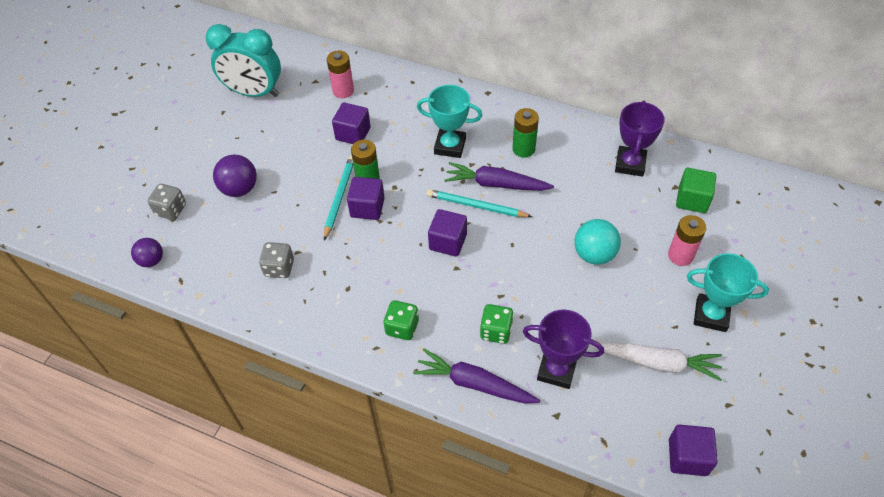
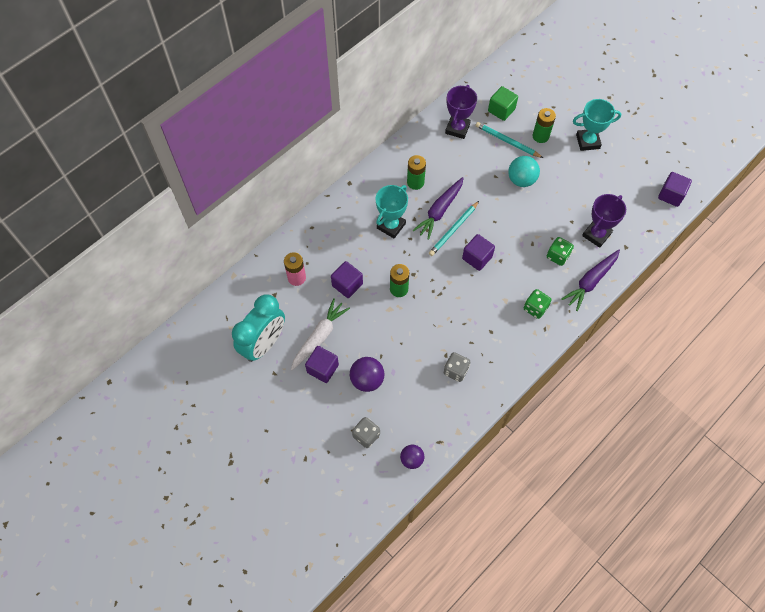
camera: 70 degrees left, 10 degrees up
turquoise pencil [324,155,353,240] -> turquoise pencil moved to [476,122,543,158]
purple cube [347,177,385,220] -> purple cube moved to [305,346,339,383]
white carrot [592,342,722,381] -> white carrot moved to [291,298,350,370]
purple trophy [615,101,665,177] -> purple trophy turned 75 degrees clockwise [445,85,477,139]
pink battery [668,215,706,266] -> green battery [533,108,556,143]
turquoise trophy [687,253,769,332] -> turquoise trophy turned 45 degrees clockwise [573,99,621,151]

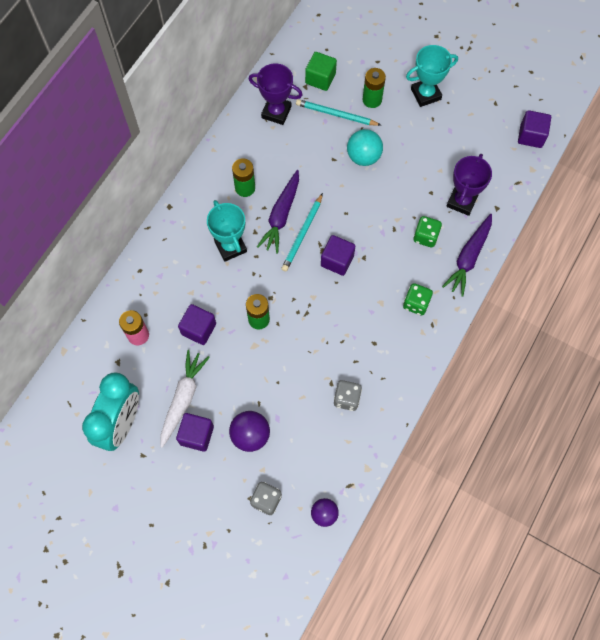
camera: 15 degrees left, 5 degrees up
turquoise trophy [376,185,408,238] -> turquoise trophy turned 45 degrees counterclockwise [207,200,247,262]
purple trophy [445,85,477,139] -> purple trophy turned 75 degrees counterclockwise [249,63,302,125]

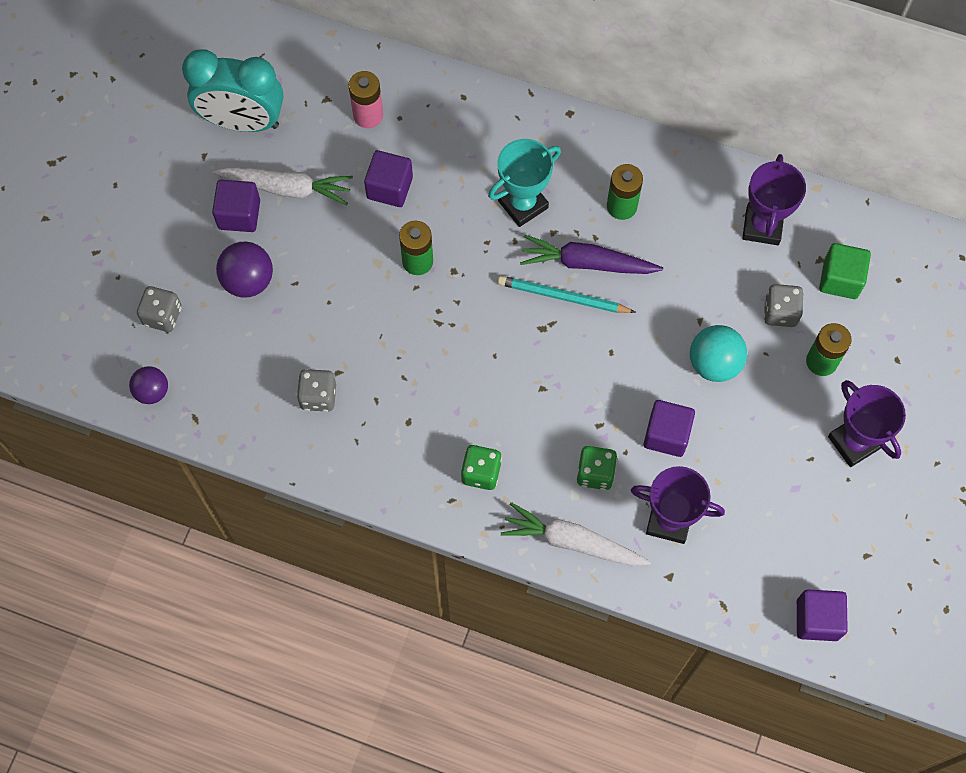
camera: 80 degrees right, 0 degrees up
turquoise pencil [296,99,381,126] -> grey dice [764,284,804,327]
purple cube [321,235,355,276] -> purple cube moved to [644,400,695,457]
turquoise trophy [406,45,458,107] -> purple trophy [828,380,906,467]
purple carrot [442,214,492,297] -> white carrot [501,502,651,566]

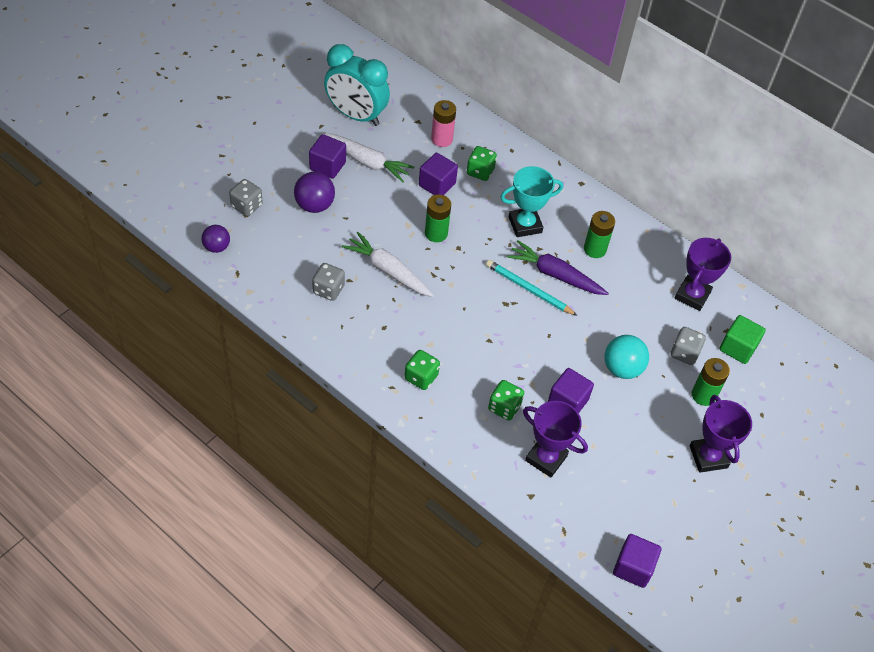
camera: 15 degrees right, 15 degrees down
white carrot [501,502,651,566] -> white carrot moved to [342,232,434,297]
none -> green dice [467,146,497,181]

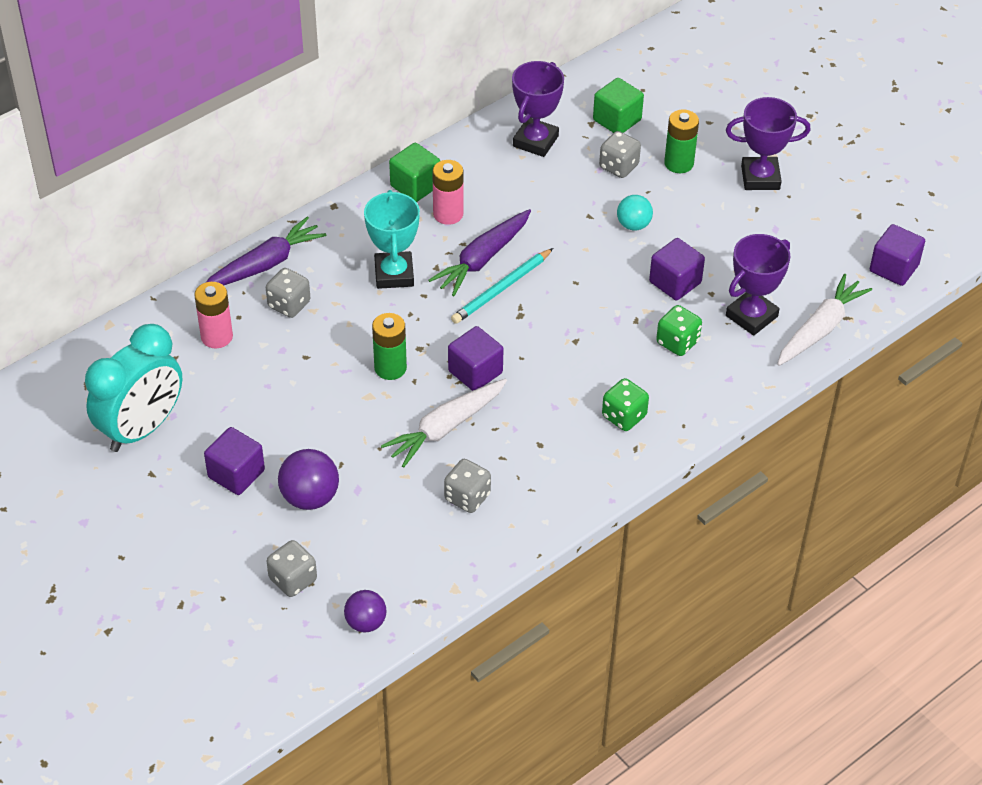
camera: 75 degrees left, 5 degrees down
white carrot [322,133,414,182] -> white carrot moved to [777,273,872,366]
purple cube [419,153,458,195] -> purple cube moved to [448,326,503,391]
green dice [467,146,497,181] -> grey dice [266,268,310,318]
green battery [584,211,615,258] -> pink battery [432,160,463,225]
turquoise ball [604,335,649,379] -> turquoise ball [617,195,653,230], size x0.67
purple trophy [675,238,731,311] -> purple trophy turned 75 degrees clockwise [512,61,564,157]
none -> purple carrot [206,217,326,286]
none -> green cube [389,143,440,202]

